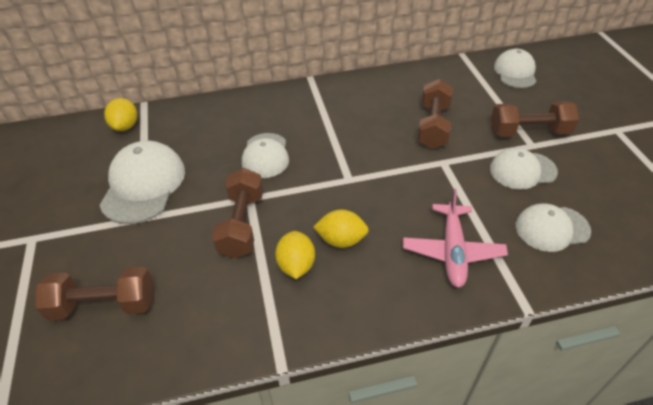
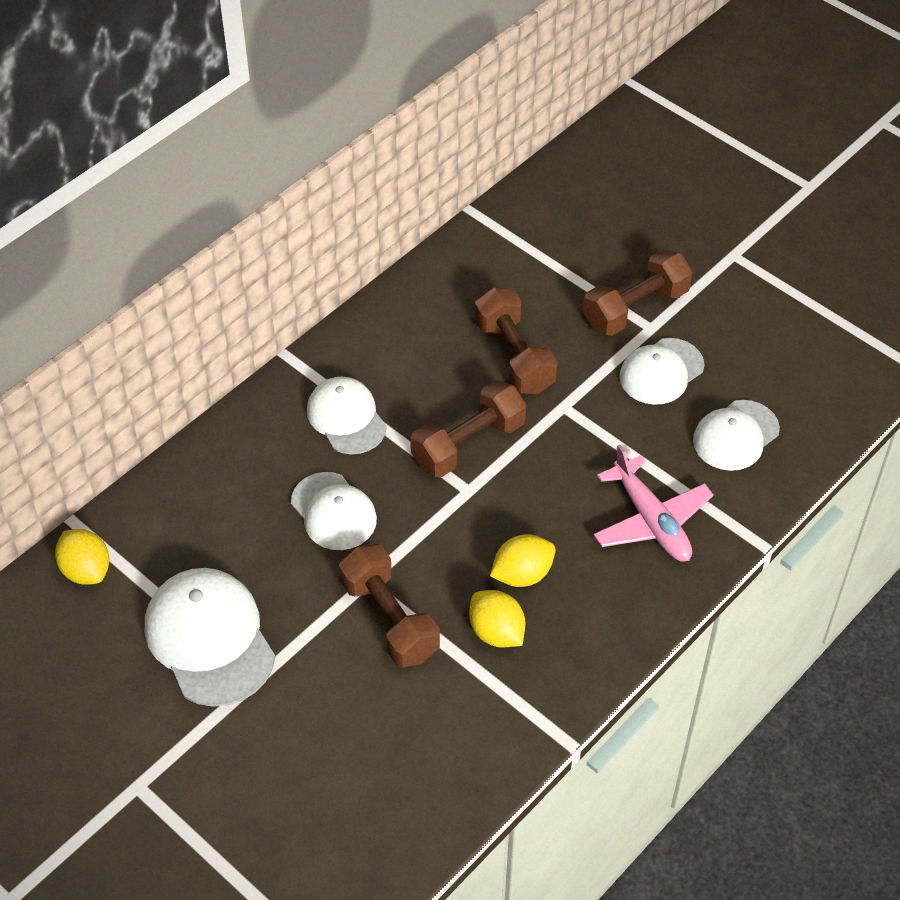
camera: 35 degrees left, 5 degrees up
brown dumbbell [35,267,153,321] -> brown dumbbell moved to [410,380,527,477]
white cap [494,49,536,88] -> white cap moved to [307,377,387,454]

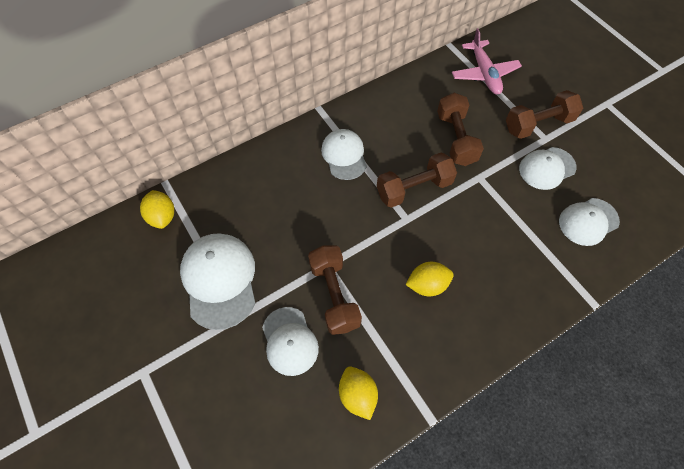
camera: 15 degrees right, 10 degrees up
white cap [291,472,377,550] -> white cap moved to [262,307,319,376]
yellow lemon [469,590,525,647] -> yellow lemon moved to [339,367,378,420]
pink plane [594,445,714,561] -> pink plane moved to [452,28,522,95]

